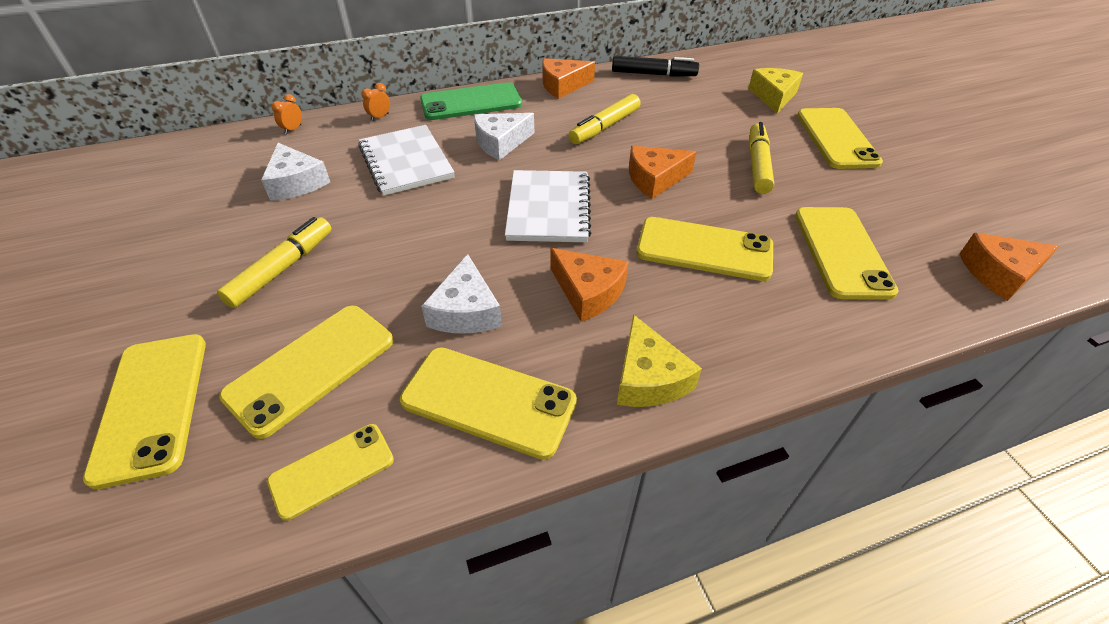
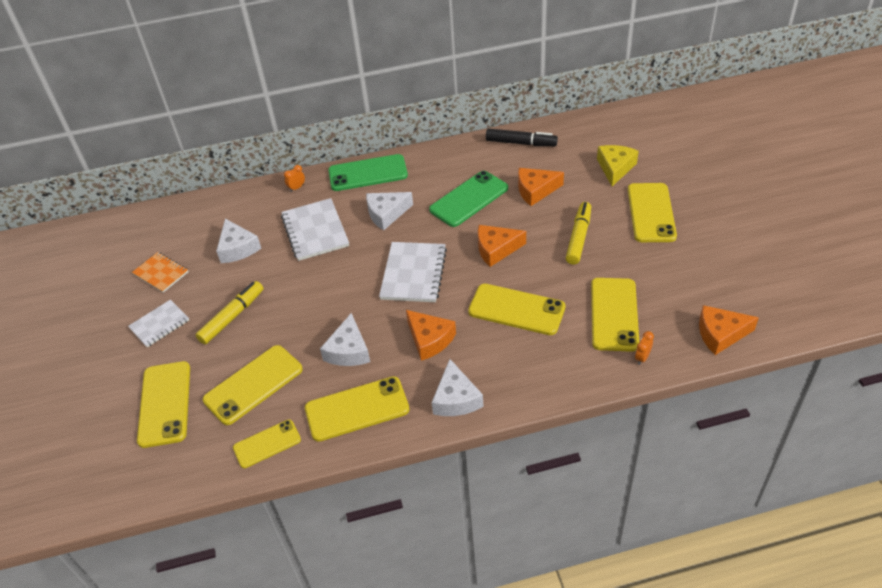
camera: 10 degrees right, 0 degrees up
orange clock [271,94,302,134] -> orange clock moved to [635,331,654,365]
yellow phone [400,347,577,460] -> yellow phone turned 45 degrees counterclockwise [305,376,409,442]
orange cheese [542,58,595,99] -> orange cheese moved to [518,168,564,206]
yellow marker [569,94,641,144] -> green phone [429,171,508,227]
yellow cheese [617,314,702,407] -> white cheese [431,359,484,416]
none -> white notebook [128,299,189,347]
none -> orange notebook [132,252,189,293]

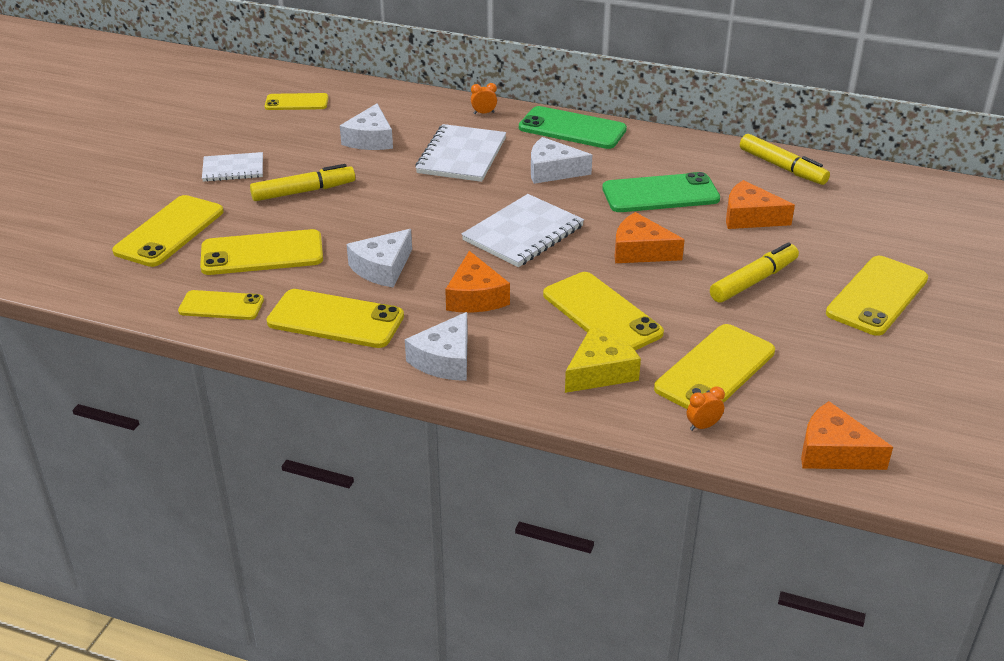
camera: 30 degrees right, 10 degrees down
orange notebook [132,252,189,293] -> none
black marker [486,129,558,146] -> yellow marker [740,134,830,185]
yellow cheese [597,145,639,186] -> yellow cheese moved to [565,326,641,393]
none -> yellow phone [265,93,328,110]

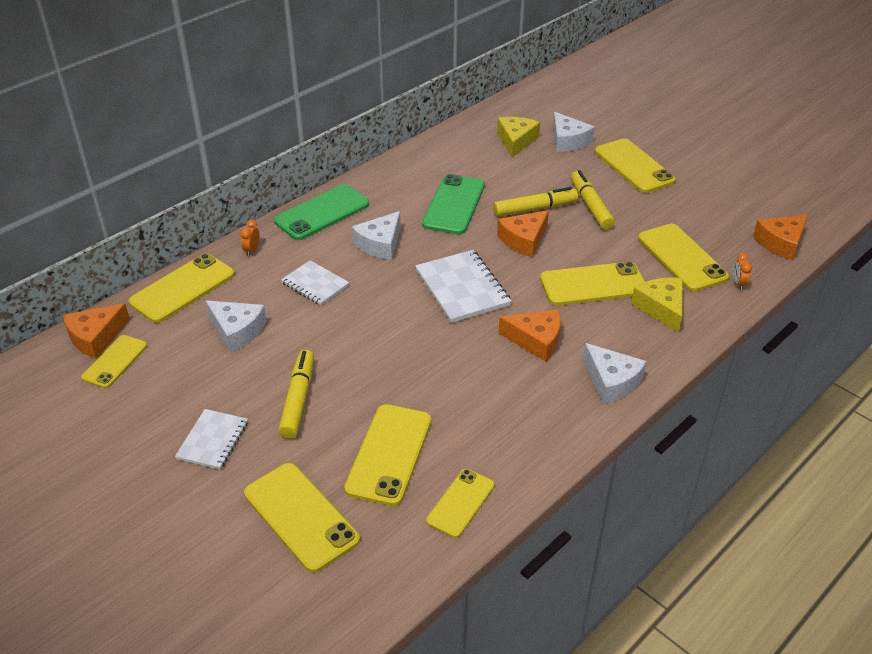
camera: 65 degrees left, 5 degrees up
yellow phone [266,289,404,348] -> yellow phone moved to [129,253,235,323]
white cheese [347,229,412,287] -> white cheese moved to [553,112,594,152]
white notebook [415,124,506,182] -> white notebook [281,260,349,306], size x0.63
orange cheese [726,180,795,229] -> orange cheese moved to [63,303,130,359]
yellow marker [740,134,830,185] -> yellow marker moved to [493,187,578,217]
none -> yellow cheese [497,117,540,157]

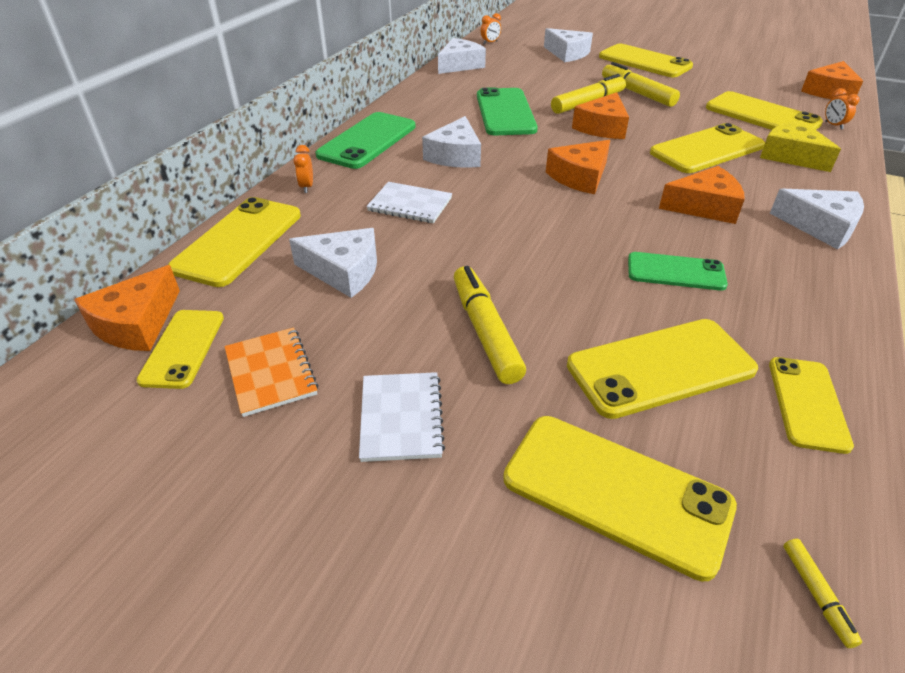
camera: 20 degrees left, 0 degrees up
yellow phone [344,404,431,506] -> yellow phone turned 75 degrees clockwise [567,319,758,419]
white notebook [415,250,511,323] -> orange cheese [546,140,610,194]
yellow cheese [497,117,540,157] -> none
none -> orange notebook [224,327,318,417]
none -> white cheese [438,38,486,74]
none -> orange clock [481,13,501,44]
none -> green phone [628,252,728,291]
none -> yellow marker [783,539,862,648]

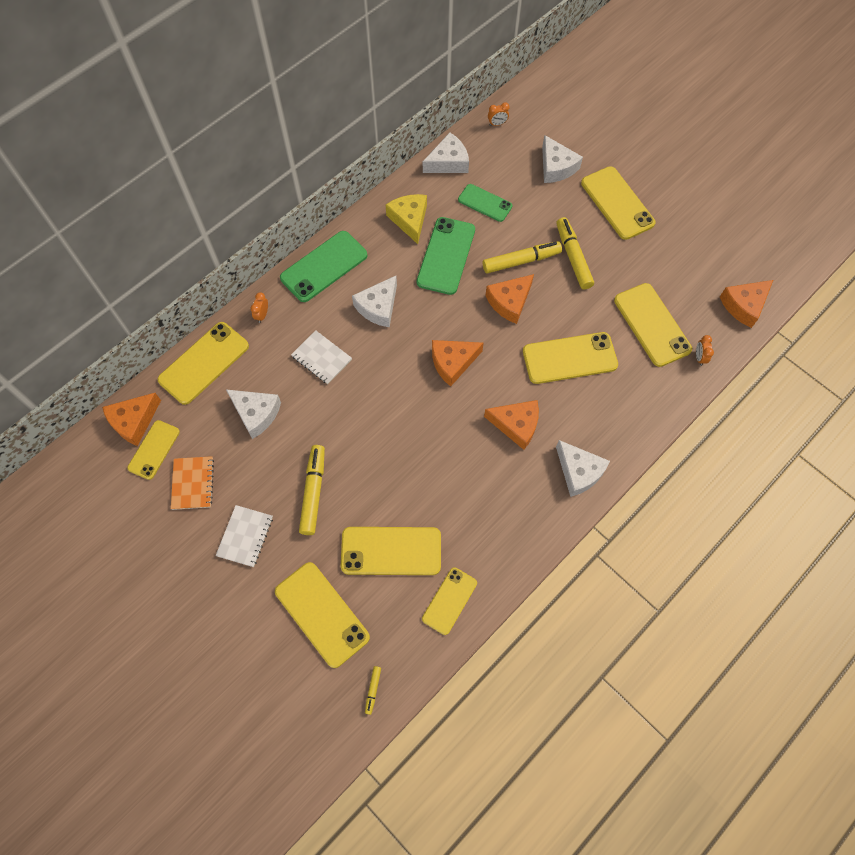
camera: 20 degrees right, 25 degrees up
green phone [628,252,728,291] -> green phone moved to [458,184,513,222]
yellow cheese [760,120,841,172] -> yellow cheese moved to [386,194,427,244]

